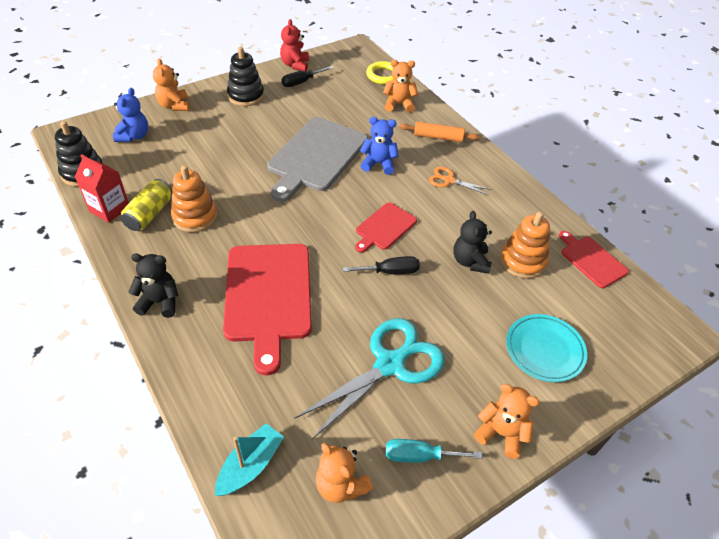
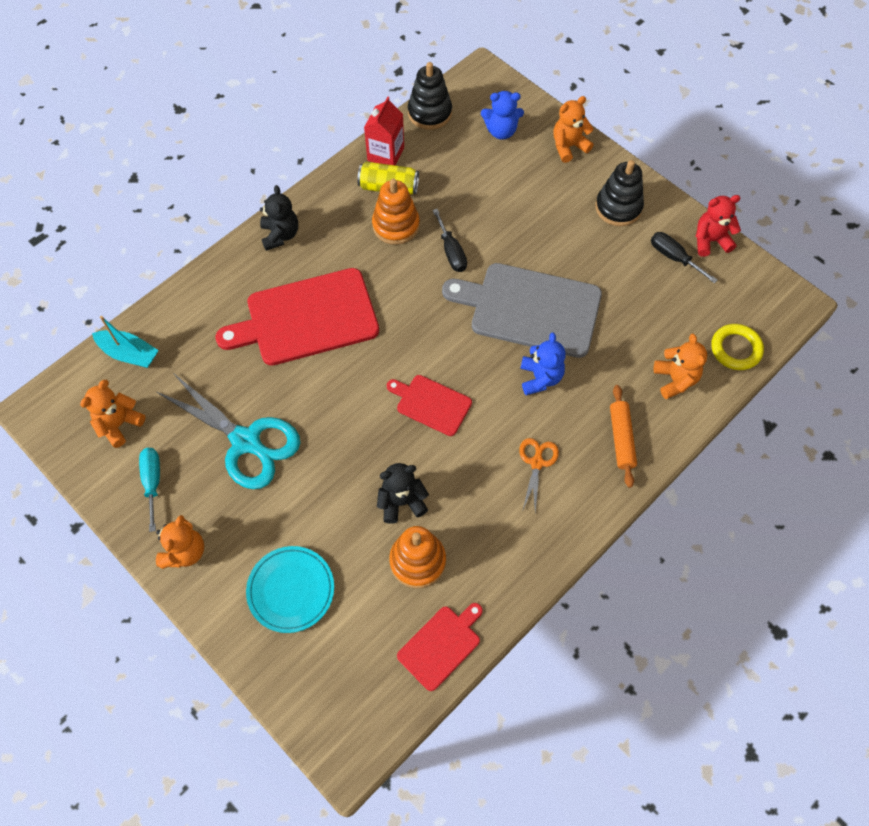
camera: 80 degrees right, 15 degrees up
black screwdriver [343,256,420,274] -> black screwdriver moved to [433,209,467,272]

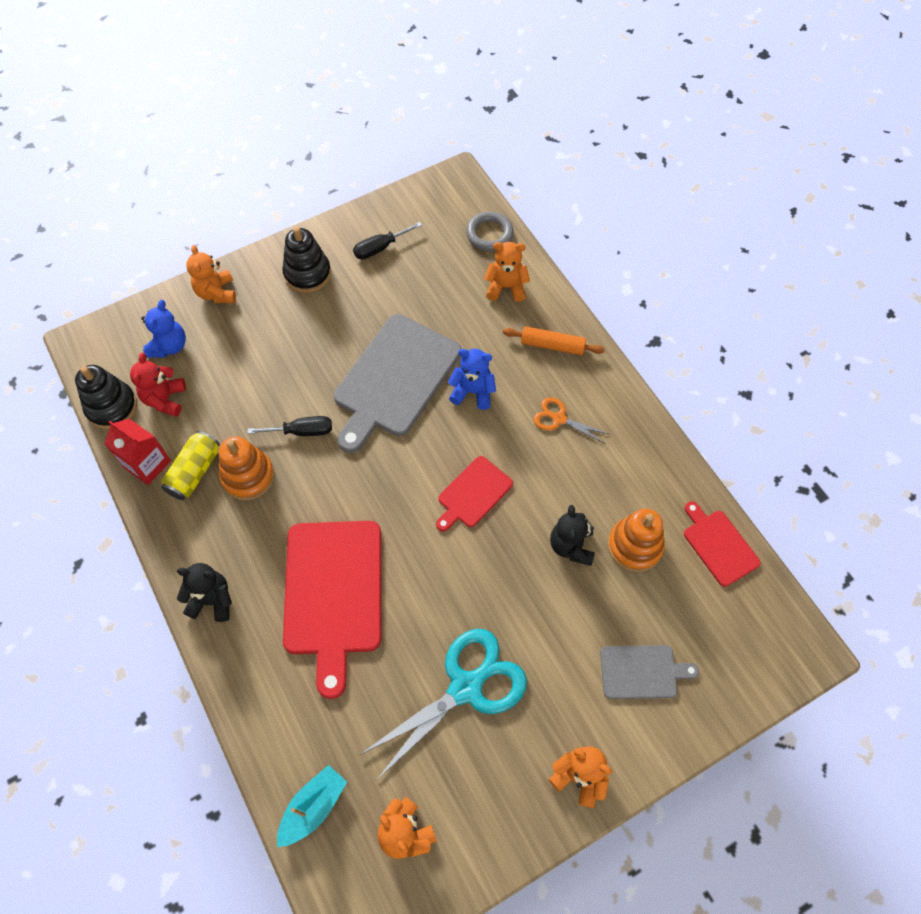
camera: 75 degrees left, 0 degrees up
turquoise screwdriver [139,448,160,532] -> none
turquoise plate [246,546,334,633] -> grey cutting board [600,645,699,699]
red teddy bear [696,195,741,257] -> red teddy bear moved to [130,353,186,417]
yellow ring [711,324,764,370] -> grey ring [466,212,513,251]

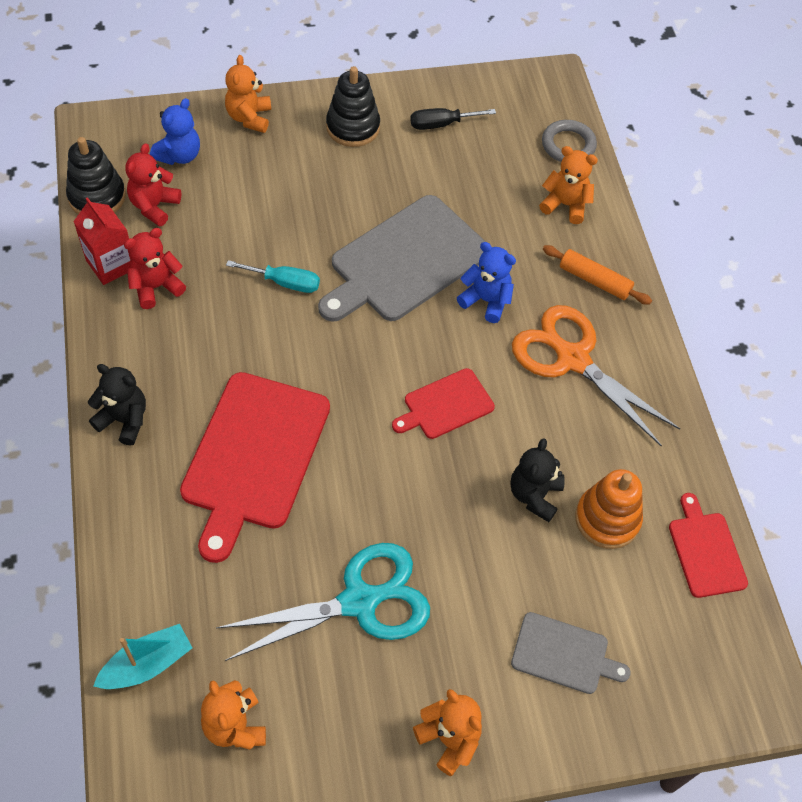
camera: 15 degrees right, 5 degrees down
yellow can [161,431,220,500] -> red teddy bear [124,228,186,309]
orange stacking toy [219,436,275,500] -> none
black screwdriver [247,416,332,436] -> turquoise screwdriver [226,260,320,293]
orange scissors [534,397,609,444] -> orange scissors [512,305,680,447], size x2.03

